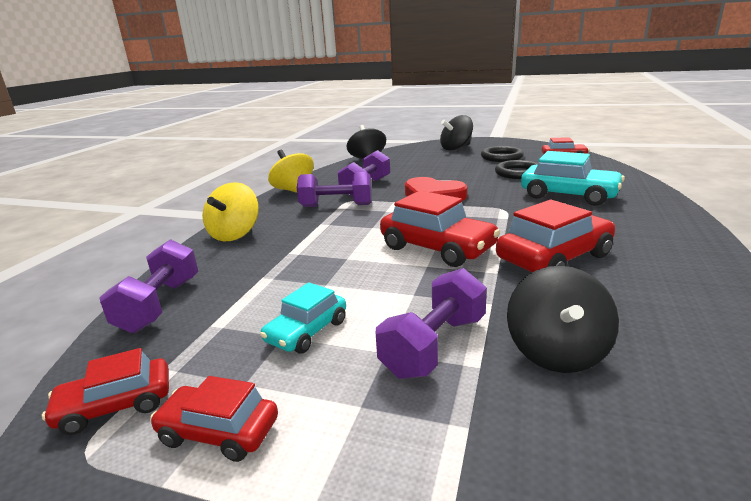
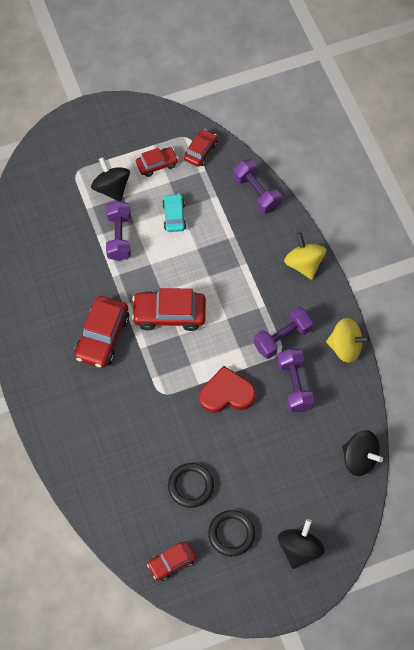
camera: 140 degrees right, 40 degrees up
black spinning top [507,266,619,373] -> black spinning top moved to [91,157,130,201]
turquoise car [521,151,625,206] -> none

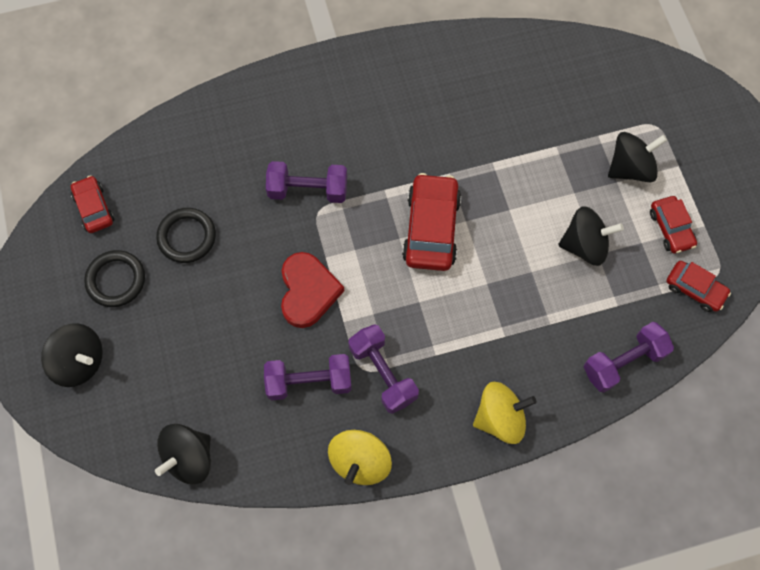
camera: 95 degrees right, 5 degrees up
red car [74,296,129,368] -> none
purple dumbbell [106,201,131,261] -> purple dumbbell moved to [266,161,347,203]
turquoise car [162,193,186,232] -> black spinning top [558,206,624,266]

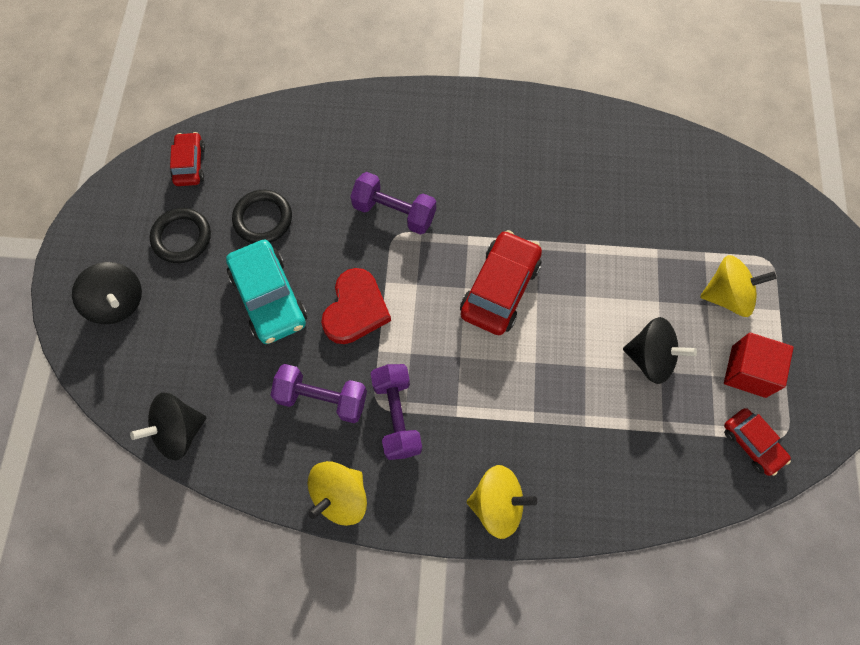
camera: 20 degrees right, 0 degrees up
purple dumbbell [583,322,674,393] -> none
black spinning top [608,132,667,182] -> yellow spinning top [700,255,777,317]
red car [650,196,697,254] -> red cube [724,333,793,398]
none -> turquoise car [226,240,307,344]

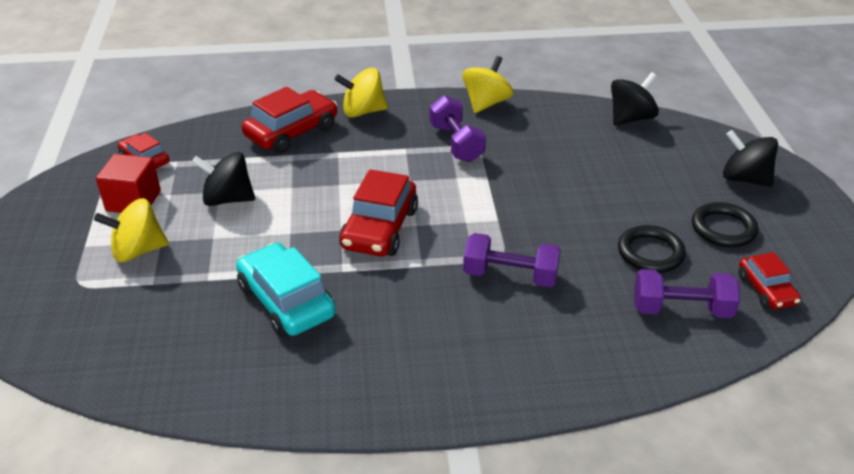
camera: 170 degrees right, 30 degrees down
turquoise car [226,240,307,344] -> turquoise car moved to [236,243,336,337]
purple dumbbell [270,364,367,423] -> purple dumbbell moved to [634,269,740,318]
red heart [321,268,391,344] -> none
none -> red car [242,87,337,153]

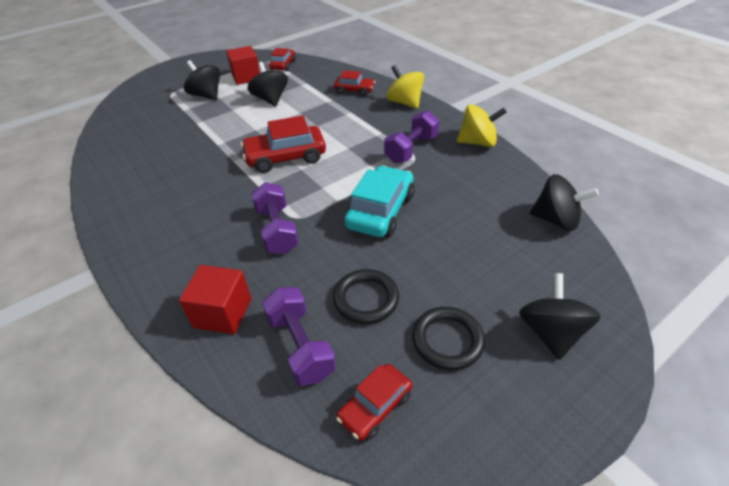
camera: 60 degrees right, 5 degrees up
yellow spinning top [94,198,169,262] -> black spinning top [184,60,220,100]
turquoise car [236,243,336,337] -> turquoise car moved to [344,166,415,237]
red car [242,87,337,153] -> red car [334,70,375,96], size x0.59
none -> red cube [179,265,251,334]

